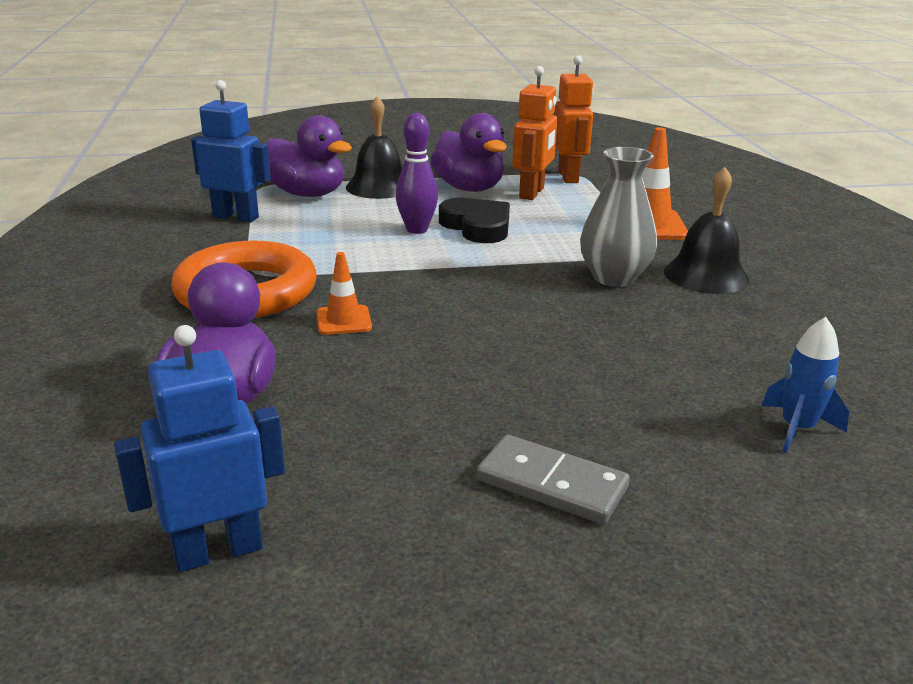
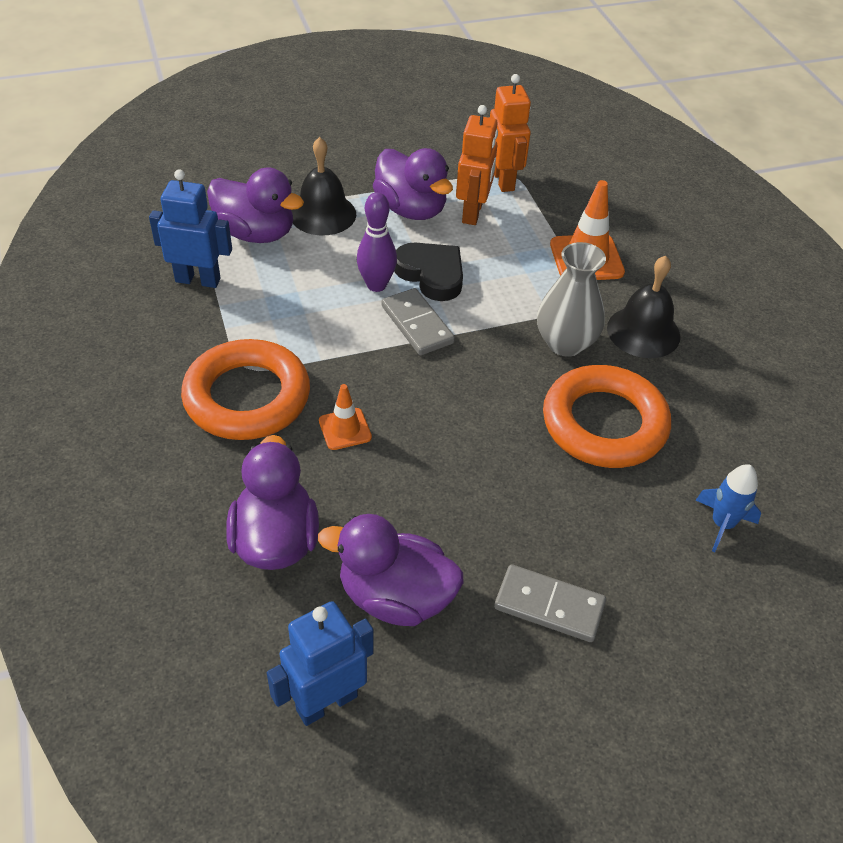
camera: 10 degrees left, 20 degrees up
none -> purple duck [318,514,464,626]
none -> grey domino [382,288,455,355]
none -> orange ring [543,365,671,468]

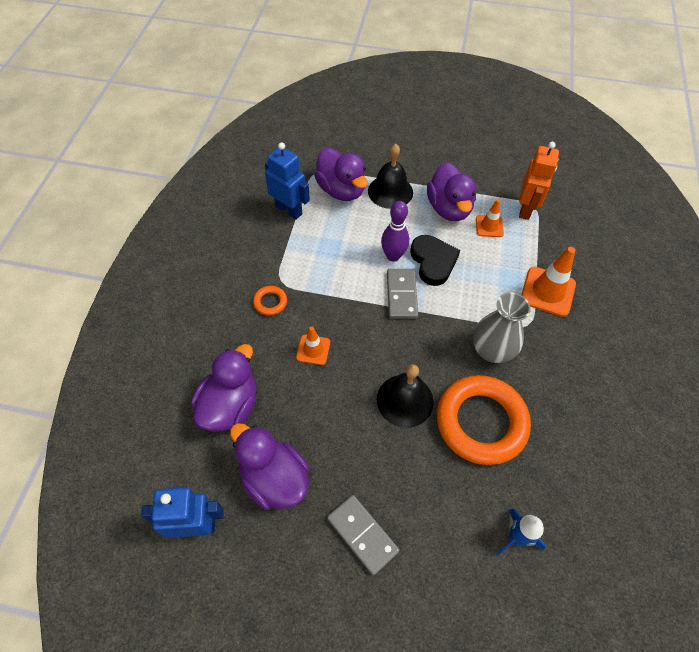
camera: 30 degrees right, 10 degrees up
orange ring [181,339,310,440] -> orange ring [253,286,287,316], size x0.41
orange robot [456,105,498,225] -> orange traffic cone [476,199,504,237]
black bell [607,255,680,358] -> black bell moved to [377,364,434,428]

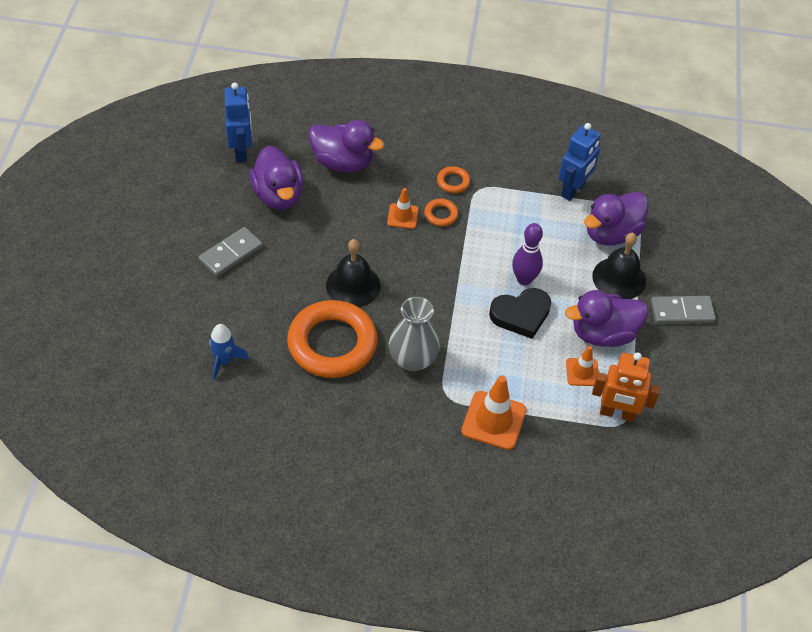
camera: 85 degrees right, 5 degrees down
purple duck [230,423,310,510] -> purple duck turned 120 degrees clockwise [249,146,303,210]
grey domino [387,269,418,319] -> grey domino moved to [651,296,716,324]
none -> orange ring [424,199,458,227]

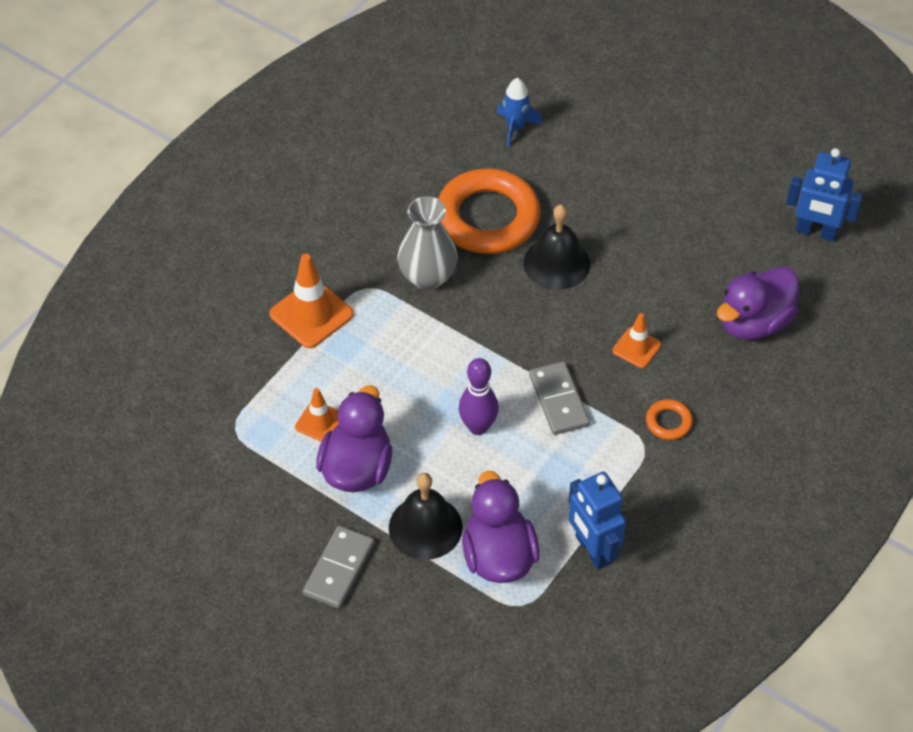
camera: 120 degrees right, 0 degrees up
grey domino [198,227,263,277] -> grey domino moved to [529,361,590,435]
purple duck [249,146,303,210] -> none
orange ring [424,199,458,227] -> none
black heart [489,288,551,339] -> none
orange robot [592,352,660,422] -> none

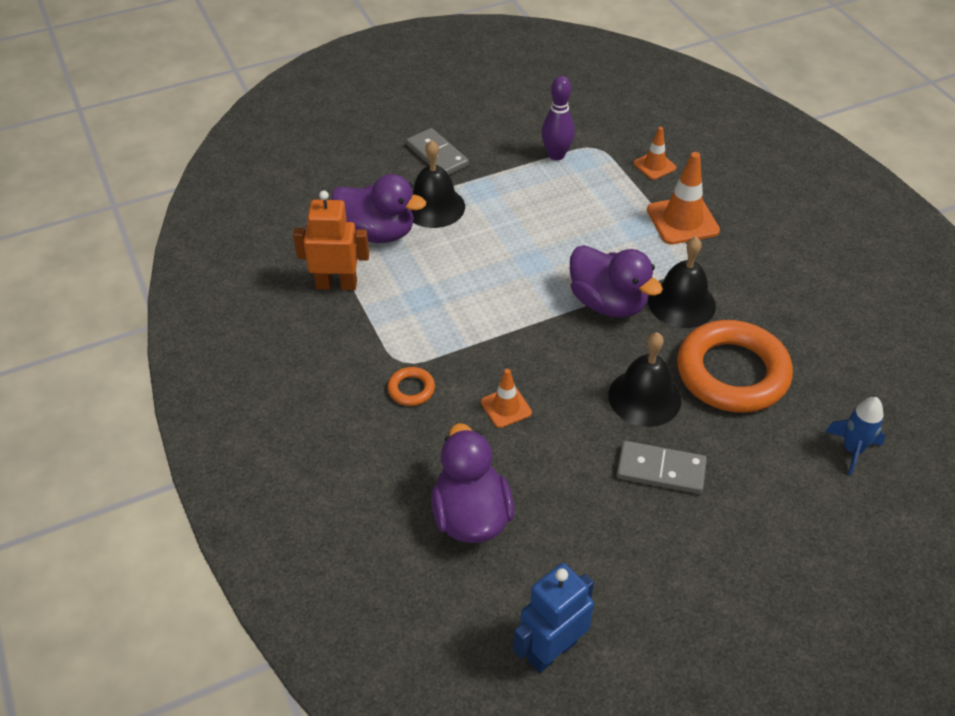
camera: 120 degrees right, 5 degrees down
orange traffic cone [295,388,339,442] -> orange traffic cone moved to [633,127,677,180]
purple duck [316,385,392,492] -> purple duck moved to [570,245,663,318]
grey vase [397,196,458,290] -> black bell [648,237,716,328]
purple bowling pin [459,358,499,435] -> purple bowling pin moved to [541,76,575,161]
grey domino [529,361,590,435] -> grey domino moved to [617,441,707,494]
blue robot [568,472,626,570] -> orange robot [293,191,369,290]

